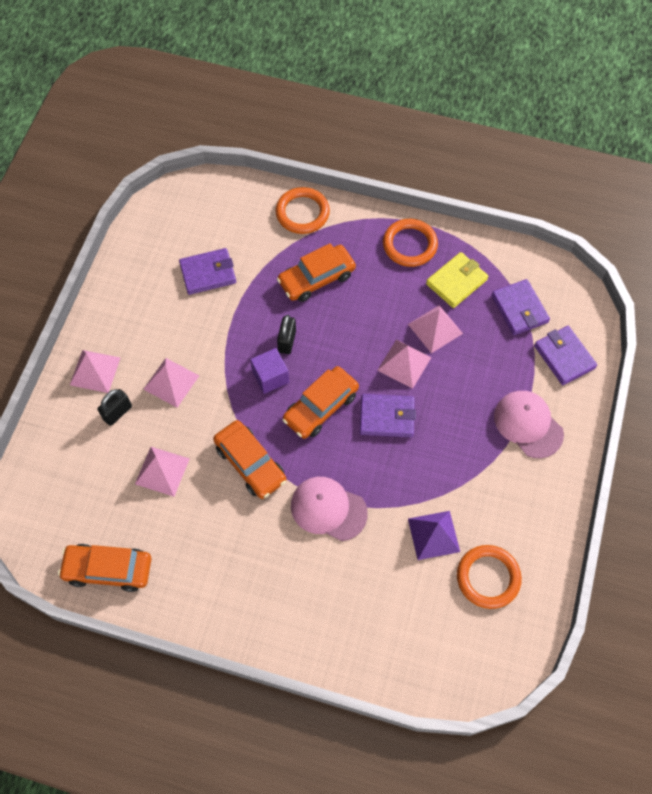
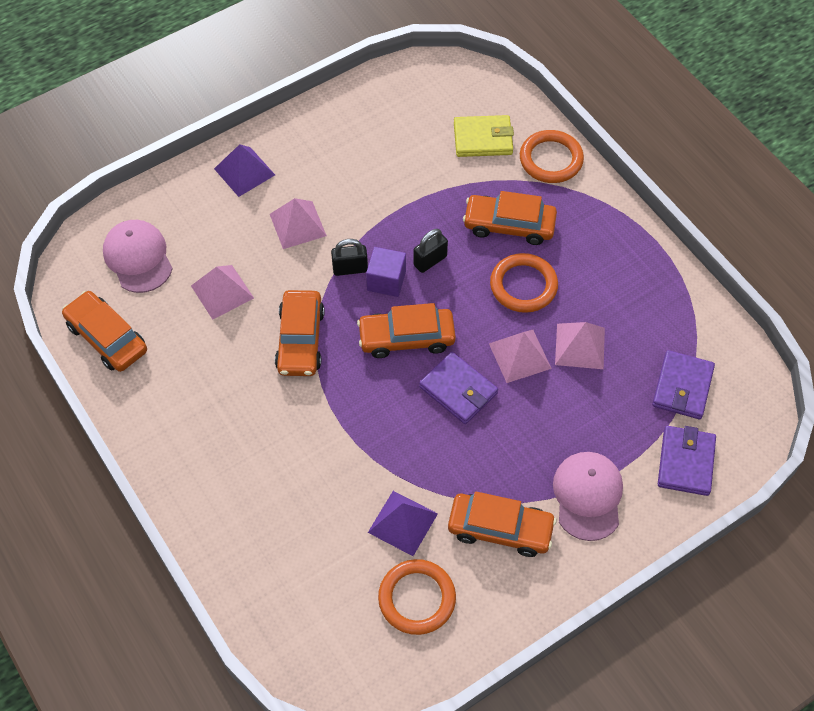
camera: 40 degrees right, 5 degrees down
pink pyramid [70,350,120,393] -> purple pyramid [214,144,275,197]
black padlock [98,389,132,426] -> black padlock moved to [331,239,368,276]
purple wallet [179,248,236,295] -> none
pink cap [291,477,368,541] -> pink cap moved to [103,220,173,293]
orange ring [383,219,438,267] -> orange ring moved to [490,253,558,313]
yellow wallet [426,252,488,308] -> yellow wallet moved to [454,115,514,157]
none -> orange car [448,491,556,557]

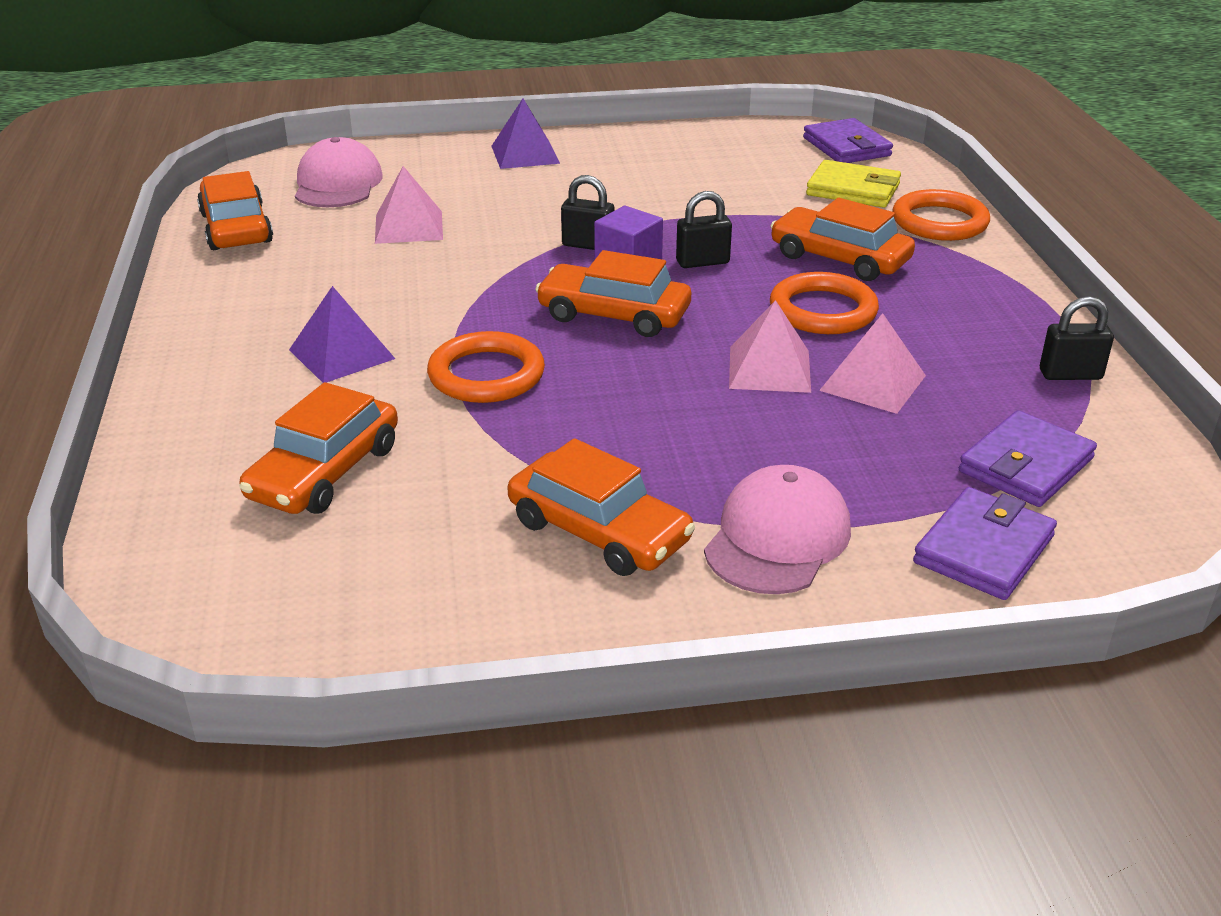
camera: 25 degrees right, 25 degrees down
pink pyramid [270,198,327,249] -> none
orange car [275,290,324,376] -> orange car moved to [239,382,398,514]
purple pyramid [368,491,438,556] -> purple pyramid moved to [289,286,395,383]
orange ring [378,559,456,635] -> orange ring moved to [427,331,545,403]
purple wallet [419,352,498,424] -> purple wallet moved to [803,118,893,163]
none -> black padlock [1040,296,1114,380]

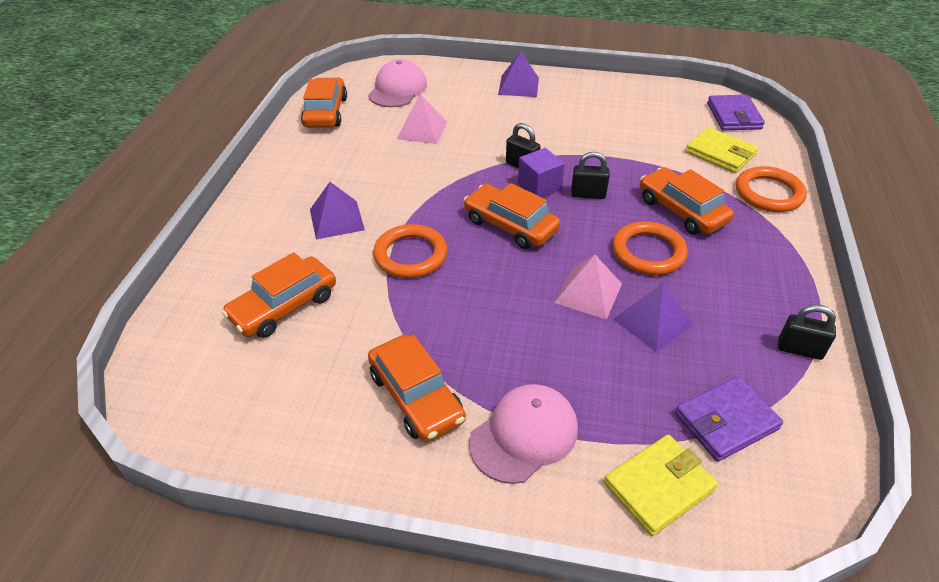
camera: 20 degrees right, 10 degrees up
pink pyramid [819,313,926,414] -> purple pyramid [613,283,693,352]
purple wallet [913,487,1057,600] -> yellow wallet [604,435,718,536]

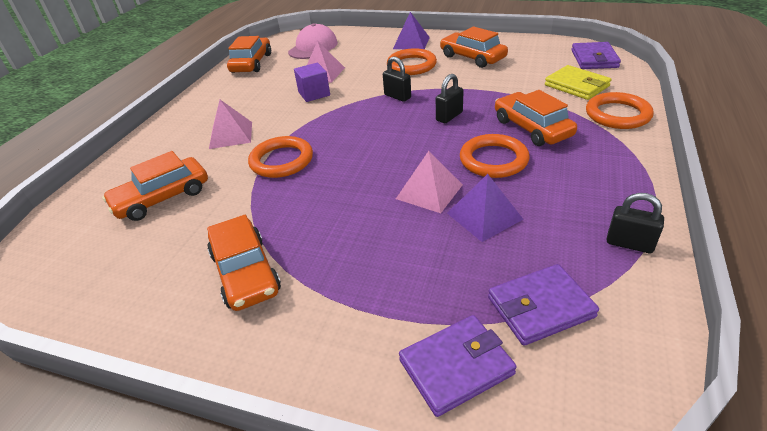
camera: 10 degrees right, 5 degrees down
purple pyramid [310,182,365,239] -> pink pyramid [209,100,252,149]
orange car [464,183,560,249] -> orange car moved to [440,26,508,68]
pink cap [469,384,578,484] -> none
purple cube [518,148,565,197] -> purple cube moved to [294,63,330,102]
black padlock [571,152,610,199] -> black padlock turned 60 degrees counterclockwise [436,74,464,123]
yellow wallet [604,435,718,536] -> purple wallet [399,315,517,417]
none -> orange ring [387,48,437,75]

